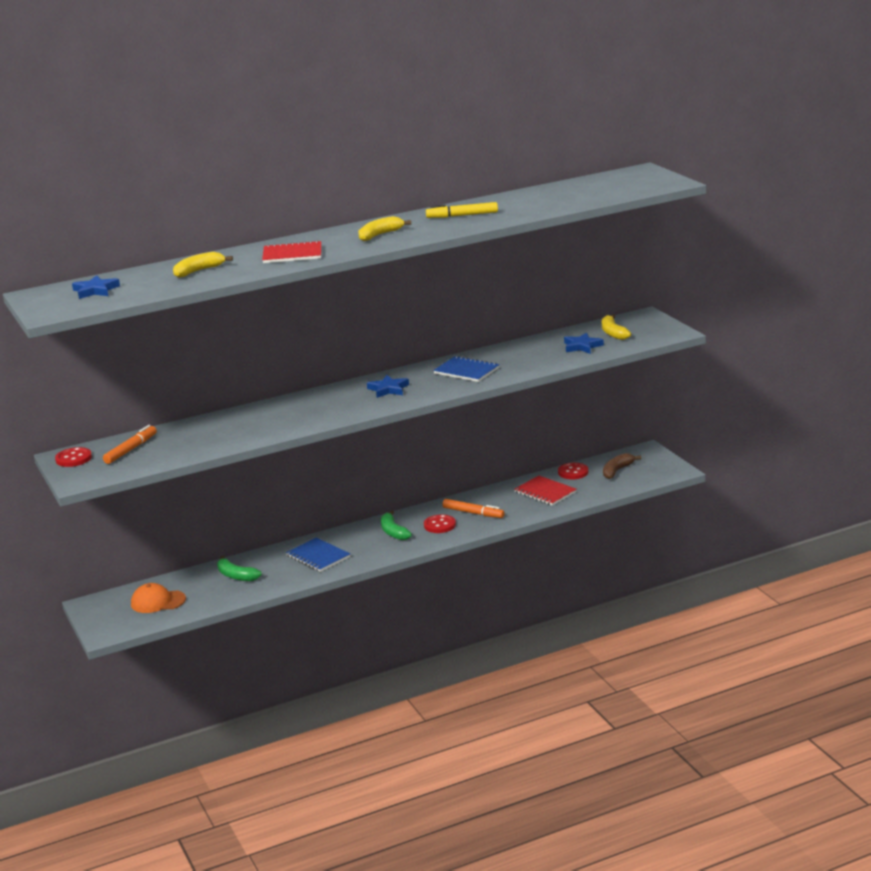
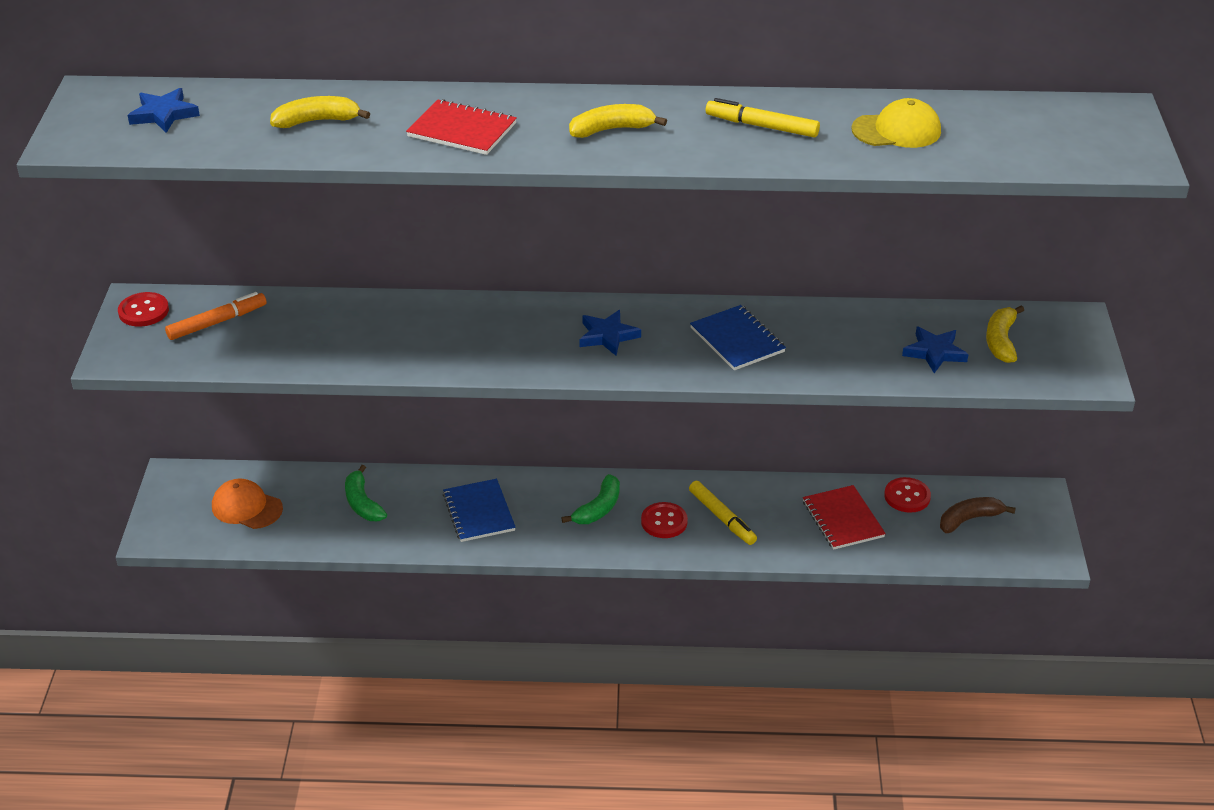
camera: 25 degrees right, 15 degrees up
green banana [381,510,412,540] -> green banana turned 150 degrees counterclockwise [562,474,620,524]
orange marker [443,499,505,518] -> yellow marker [689,481,757,545]
none -> yellow cap [851,98,941,148]

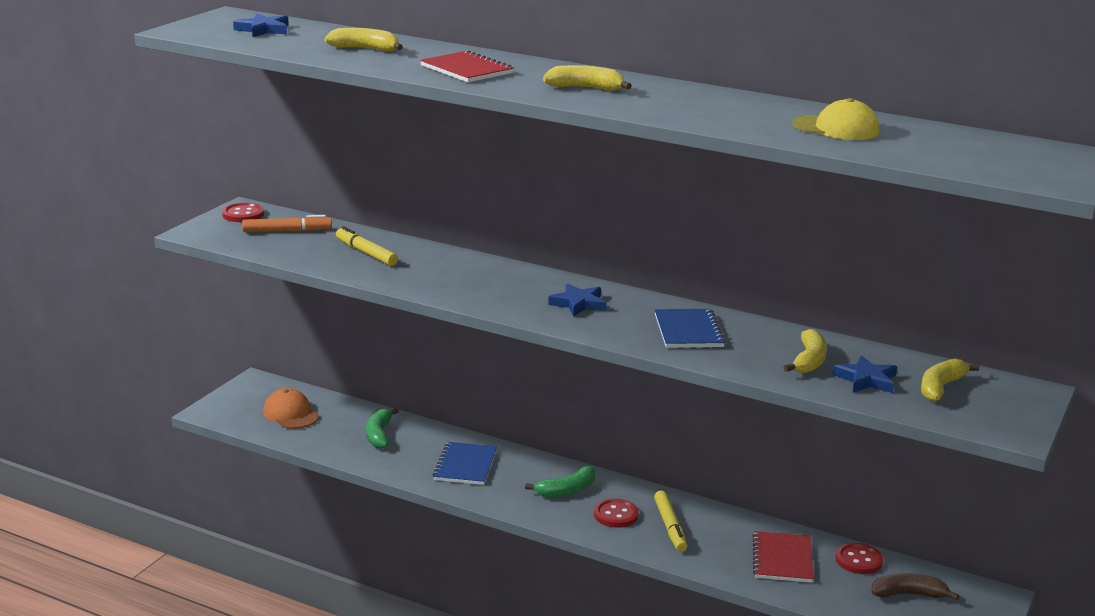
camera: 25 degrees right, 15 degrees down
yellow marker [706,98,820,138] -> yellow marker moved to [336,226,398,266]
none -> yellow banana [783,329,827,373]

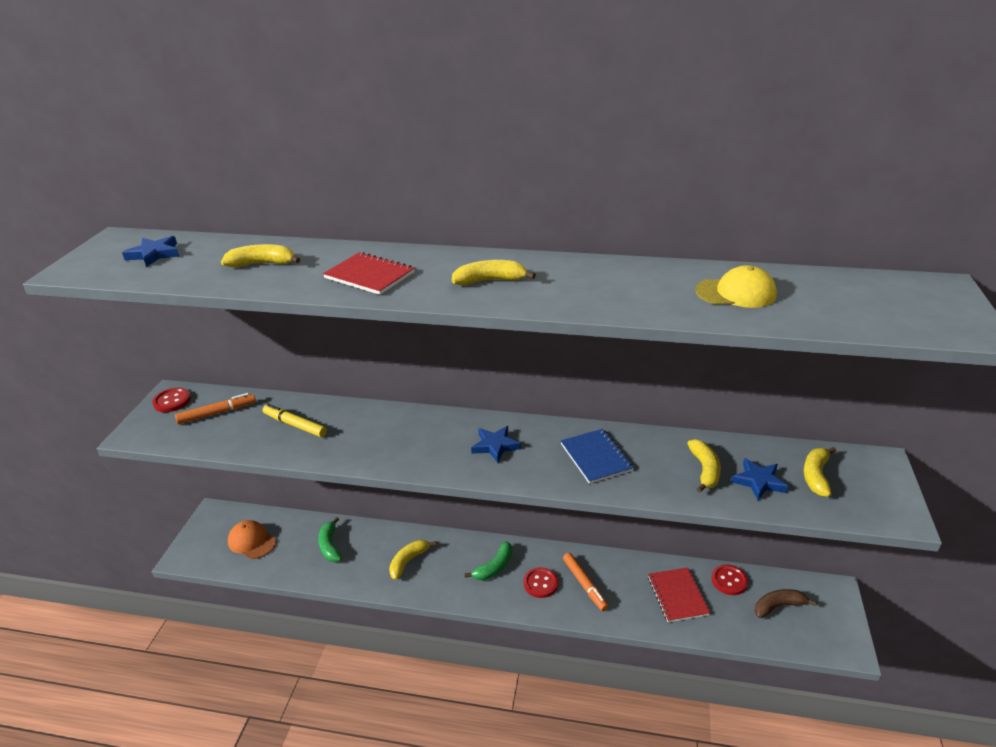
camera: 15 degrees left, 10 degrees up
blue notebook [433,442,497,485] -> yellow banana [389,540,437,580]
yellow marker [654,490,687,552] -> orange marker [563,553,609,611]

